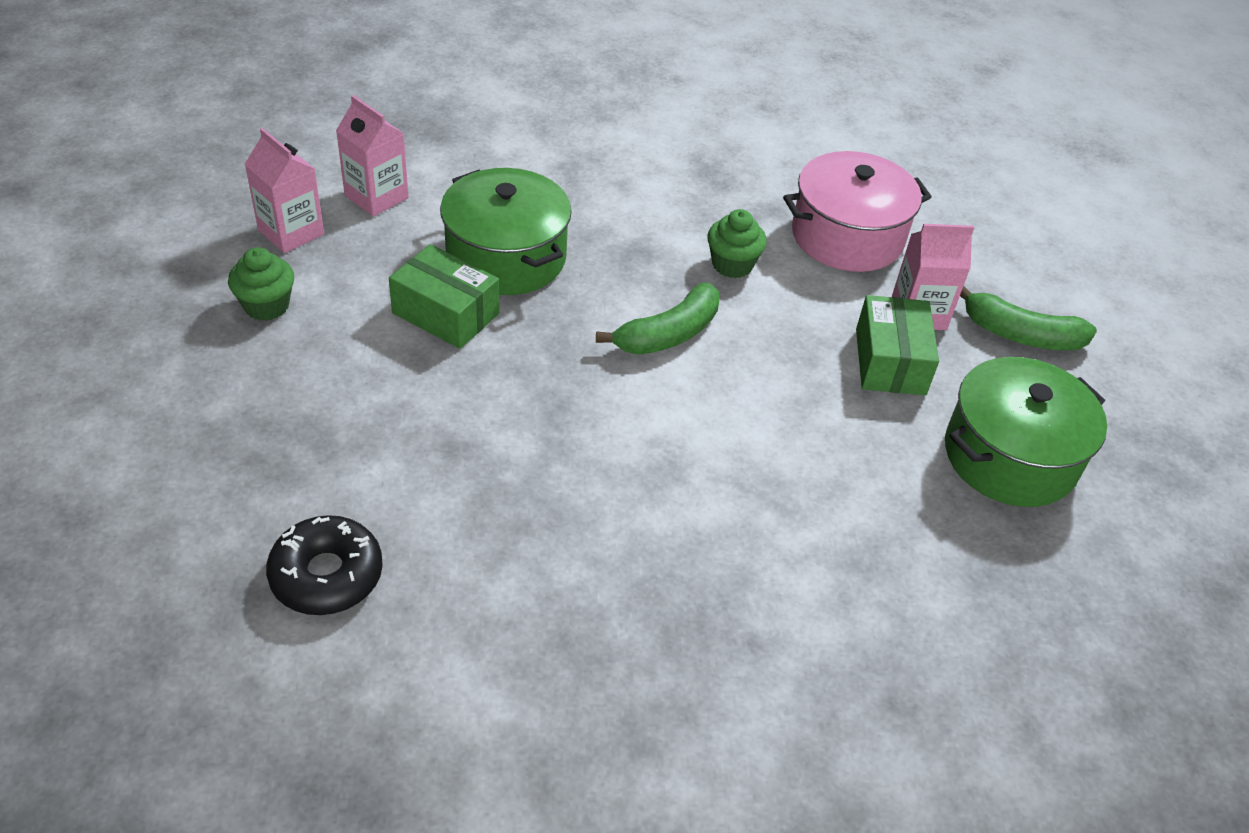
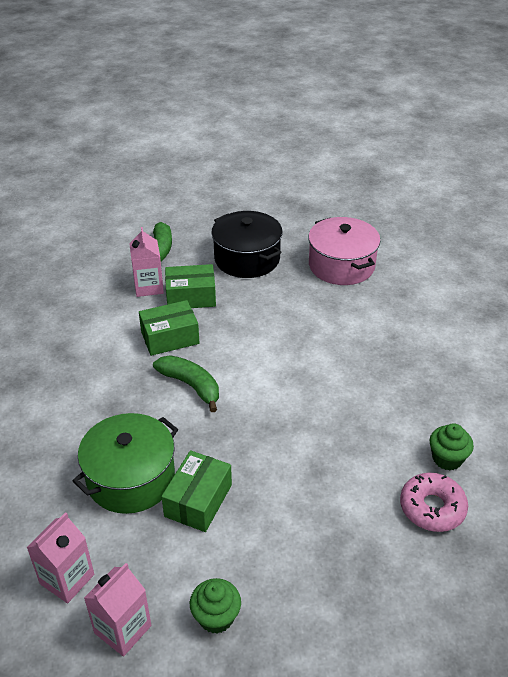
camera: 95 degrees left, 5 degrees down
black donut [266,515,383,615] -> pink donut [400,473,468,532]
green cupcake [708,209,767,278] -> green cupcake moved to [430,423,474,471]
pink pot [783,151,931,272] -> pink pot moved to [308,217,380,285]
green pot [945,357,1107,507] -> black pot [211,211,283,278]
none -> green box [139,300,200,356]

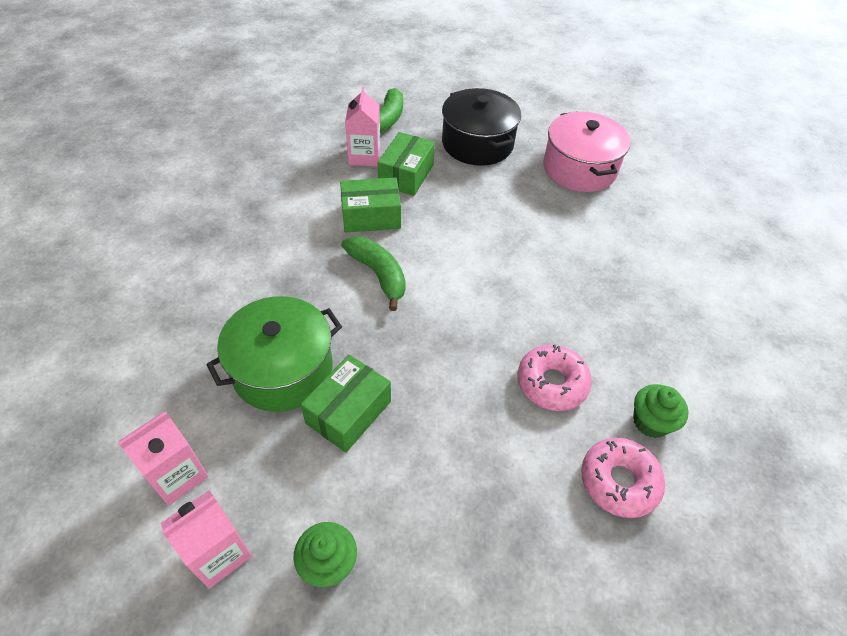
camera: 10 degrees right, 10 degrees up
green box [165,264,216,308] -> green box turned 75 degrees counterclockwise [378,132,435,196]
none -> pink donut [518,345,592,411]

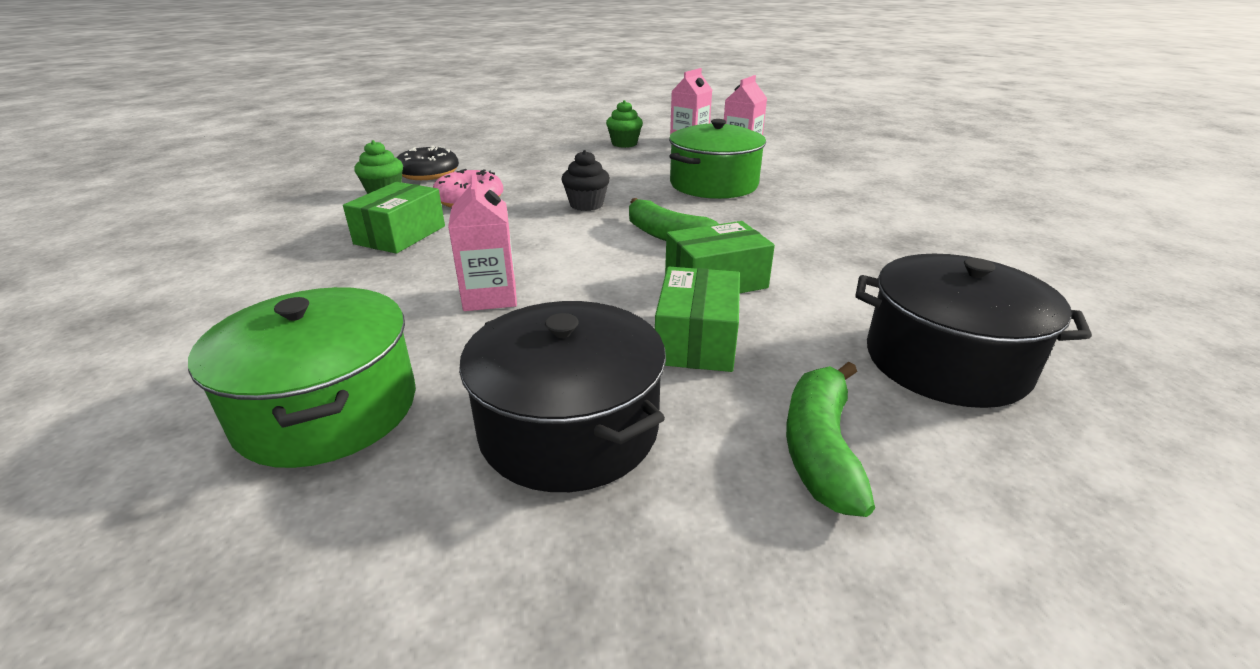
camera: 170 degrees right, 20 degrees down
green box [300,354,391,453] -> green box moved to [343,182,445,253]
pink carton [345,86,381,166] -> pink carton moved to [448,171,517,311]
pink pot [543,112,630,192] -> green pot [188,287,416,468]
pink donut [581,438,665,518] -> black donut [397,146,459,180]
none -> black cupcake [561,150,610,211]
none -> black pot [856,254,1092,408]

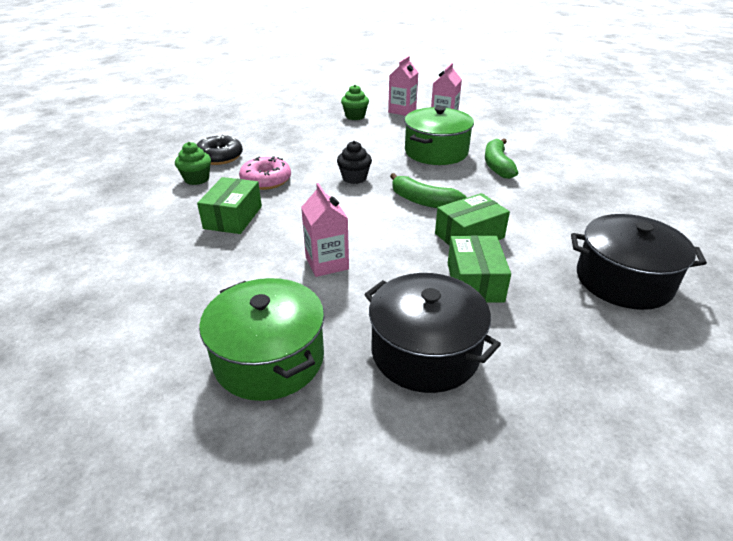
camera: 10 degrees left, 5 degrees up
green banana [786,361,875,517] -> green banana moved to [485,138,518,179]

